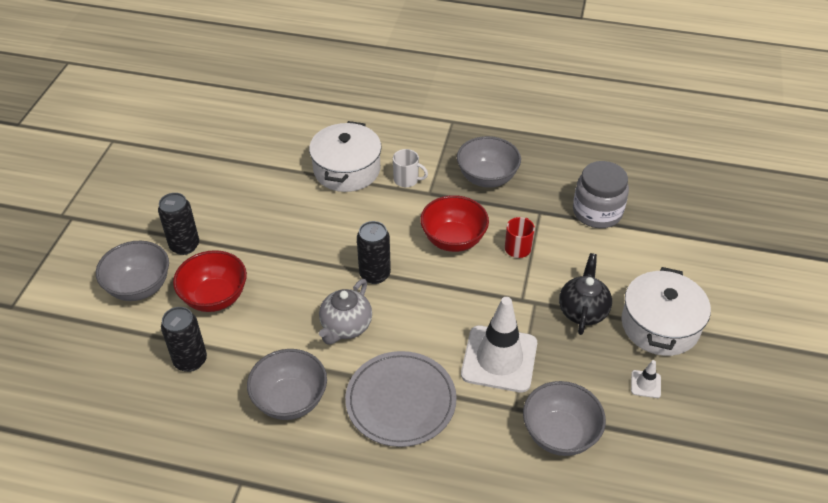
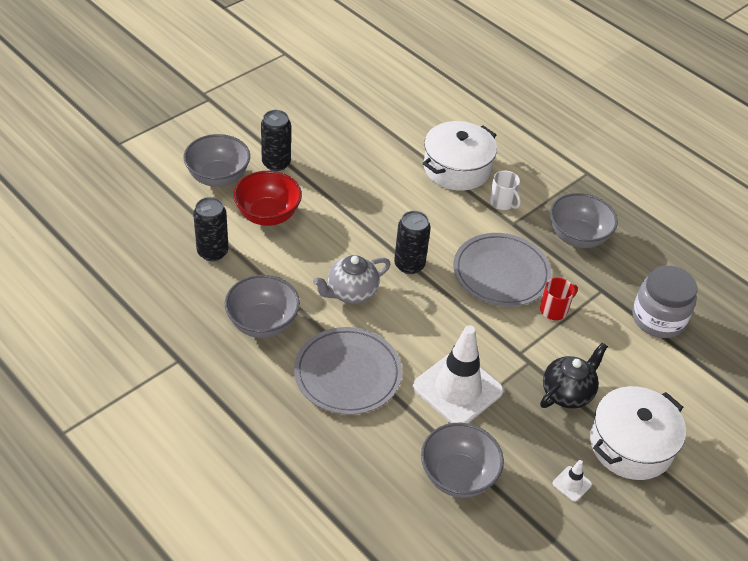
camera: 30 degrees right, 0 degrees up
red bowl [420,195,489,252] -> grey plate [453,233,552,307]

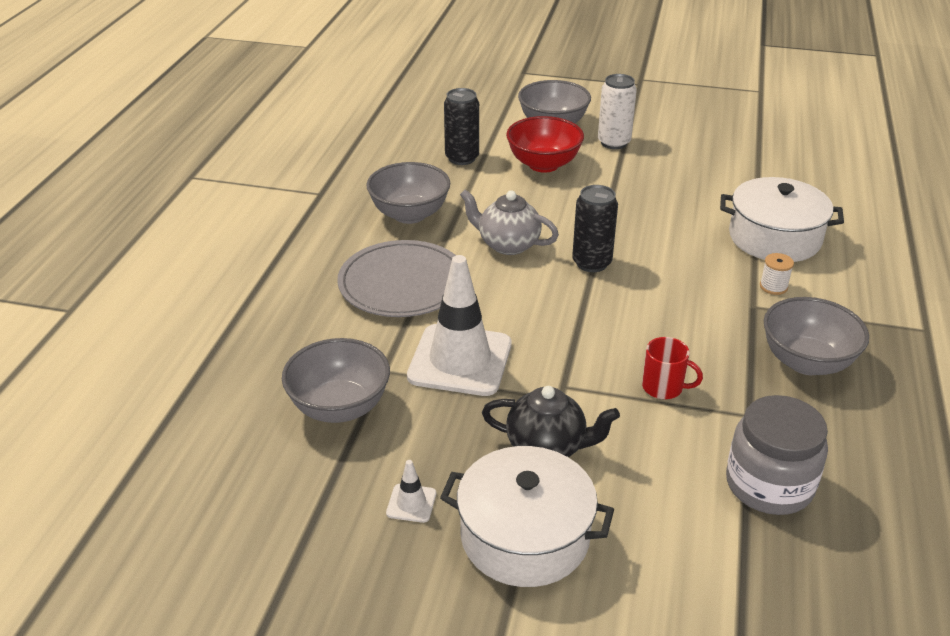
camera: 60 degrees right, 10 degrees down
black can [261,110,291,171] -> white can [598,74,637,149]
grey plate [453,233,552,307] -> none
white mug [490,171,521,210] -> white spool [760,253,794,295]

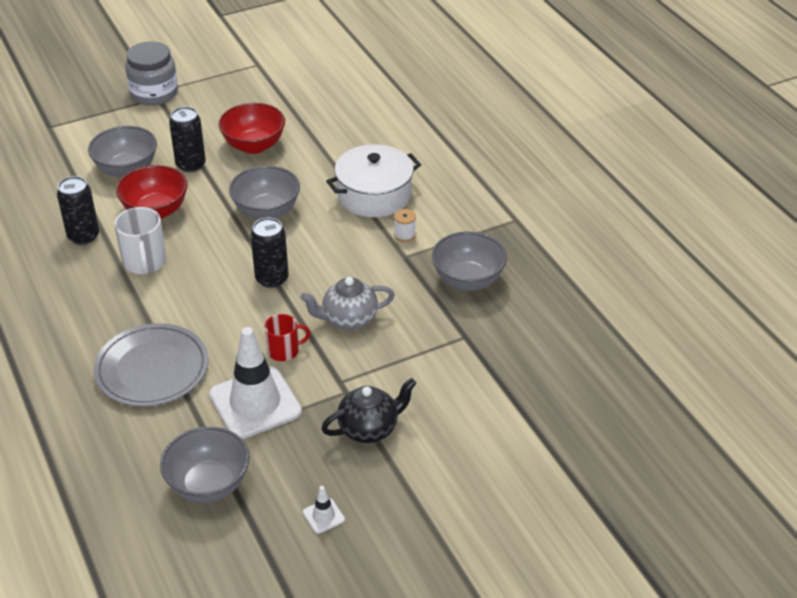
camera: 40 degrees left, 5 degrees up
grey bowl [366,162,450,224] -> grey bowl moved to [229,166,300,220]
white pot [440,446,614,587] -> none
grey teapot [460,189,559,255] -> grey teapot moved to [300,277,395,330]
white can [598,74,637,149] -> black can [169,107,206,172]
red mug [642,337,703,399] -> red mug moved to [265,314,311,361]
grey jar [726,395,828,515] -> grey jar moved to [125,41,178,106]
none -> white mug [114,207,166,274]
none -> red bowl [219,103,285,154]

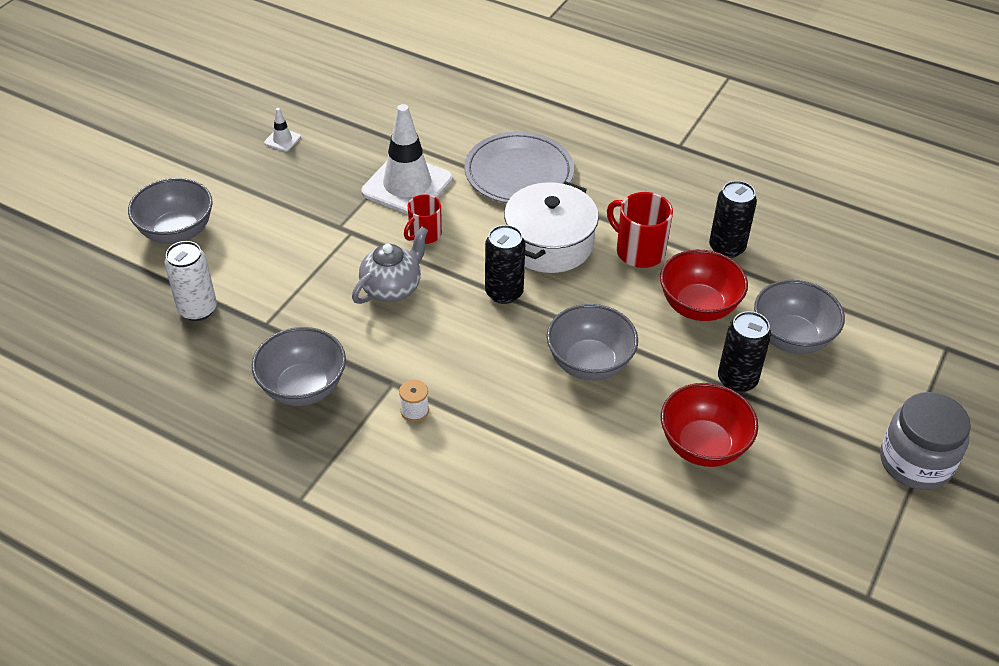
camera: 145 degrees right, 5 degrees up
white mug [114,207,166,274] -> red mug [607,192,673,268]
grey bowl [160,427,249,503] -> grey bowl moved to [128,178,213,244]
black teapot [321,378,416,443] -> none
white pot [326,144,421,217] -> white pot moved to [504,181,599,273]
none -> white can [164,241,217,321]

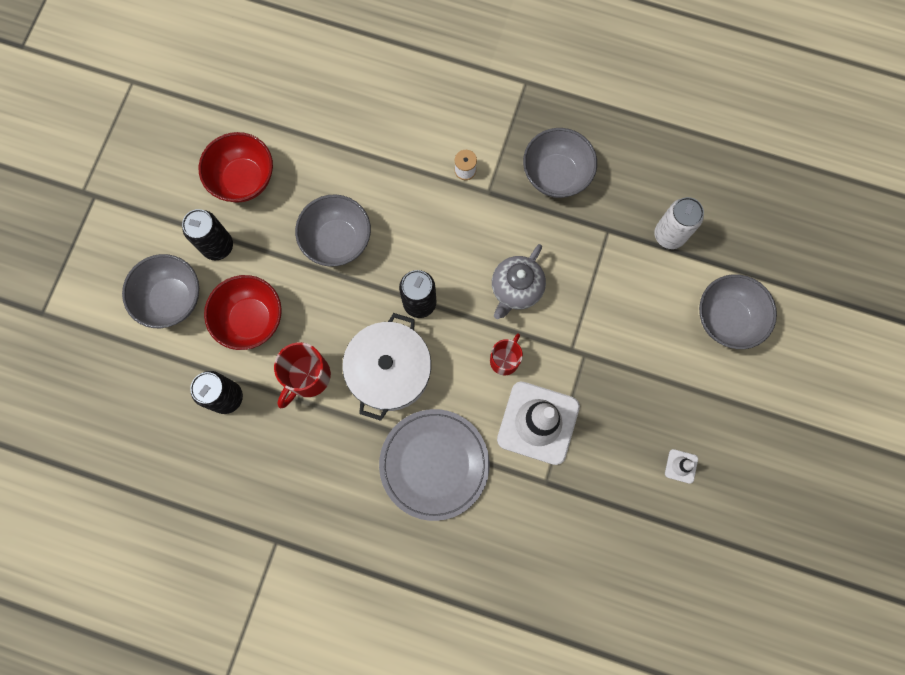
camera: 170 degrees right, 30 degrees up
red mug [607,192,673,268] -> red mug turned 90 degrees clockwise [274,342,331,408]
grey jar [880,392,971,490] -> none

